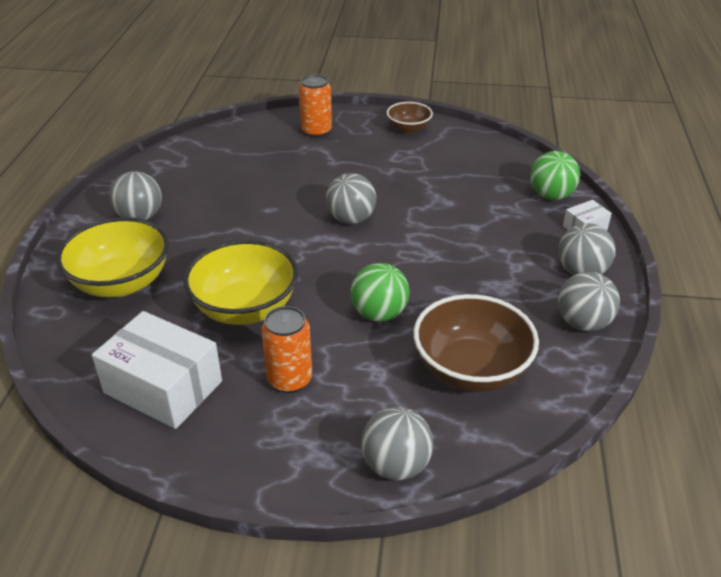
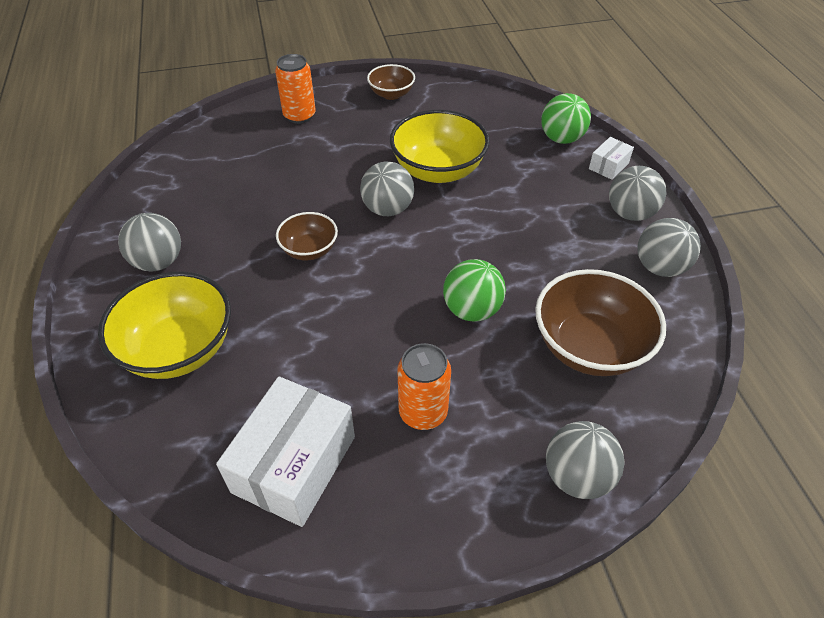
camera: 20 degrees left, 10 degrees up
white box [92,311,222,429] -> white box turned 75 degrees counterclockwise [216,376,355,527]
yellow bowl [183,240,298,325] -> yellow bowl moved to [390,110,490,183]
none -> brown bowl [276,212,338,260]

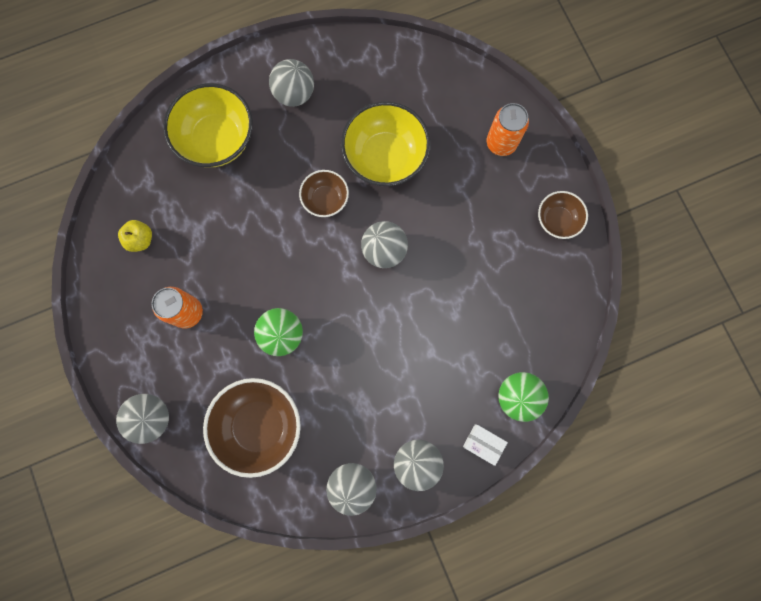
camera: 80 degrees right, 30 degrees up
white box [216,376,355,527] -> yellow apple [118,220,152,252]
yellow bowl [390,110,490,183] -> yellow bowl moved to [341,102,430,186]

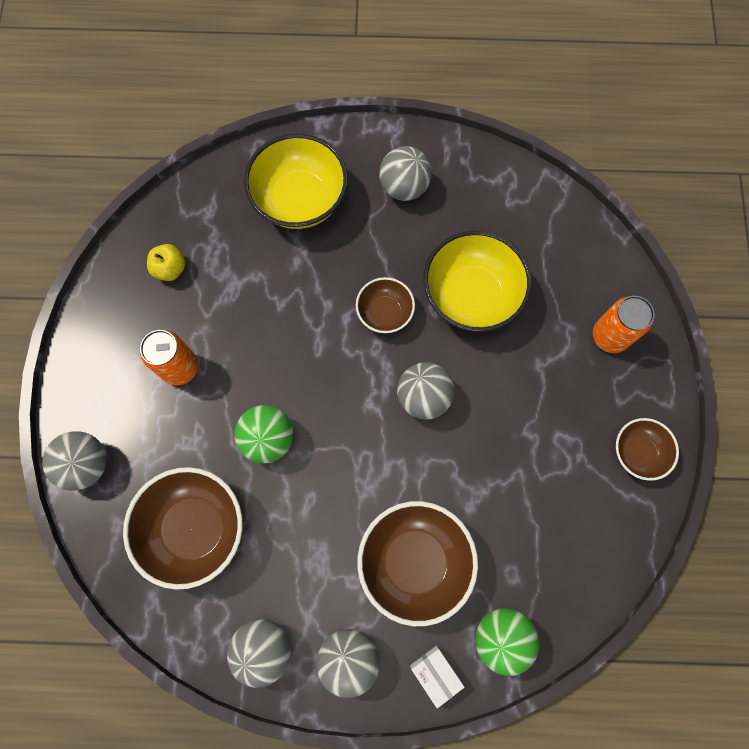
camera: 25 degrees right, 5 degrees down
none -> brown bowl [358,501,478,626]

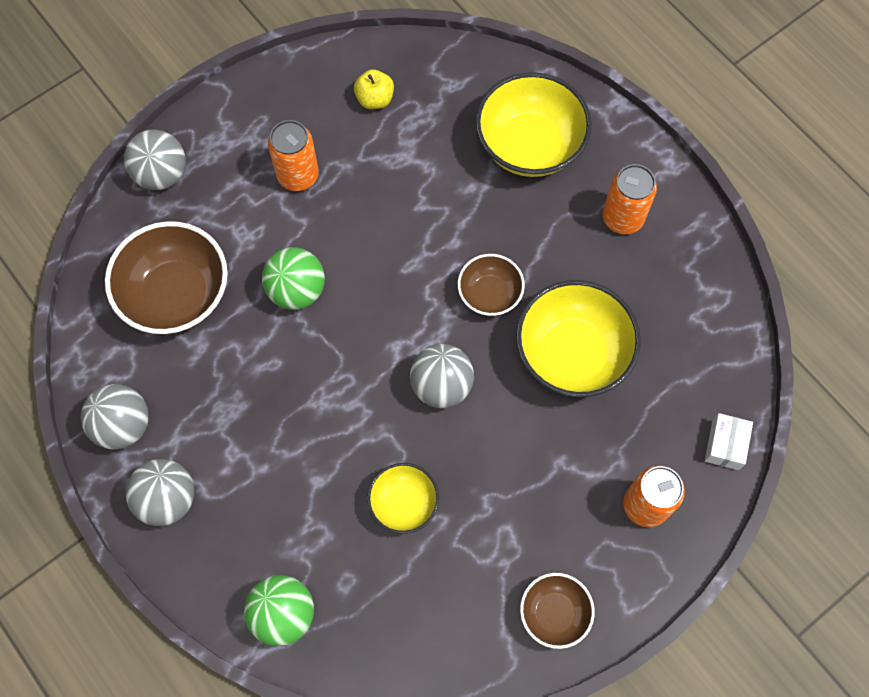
camera: 50 degrees right, 5 degrees down
brown bowl [358,501,478,626] -> none
grey ball [379,146,432,201] -> orange can [603,164,657,234]
white box [410,646,464,708] -> white box moved to [705,413,753,470]
none -> yellow bowl [367,463,439,534]

